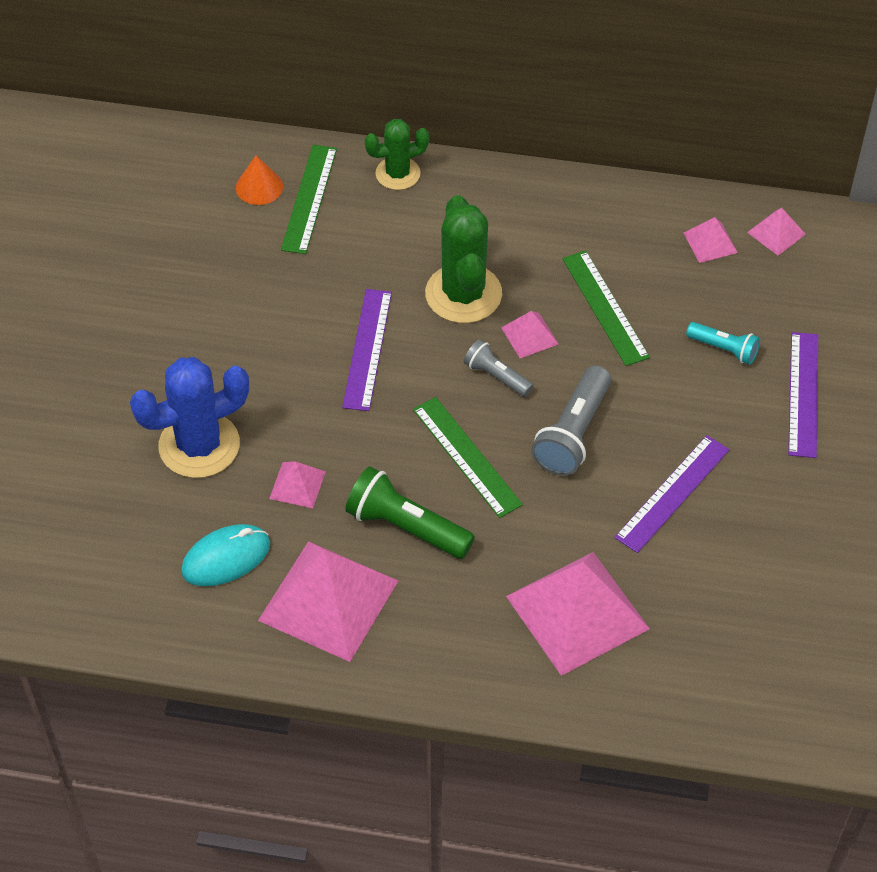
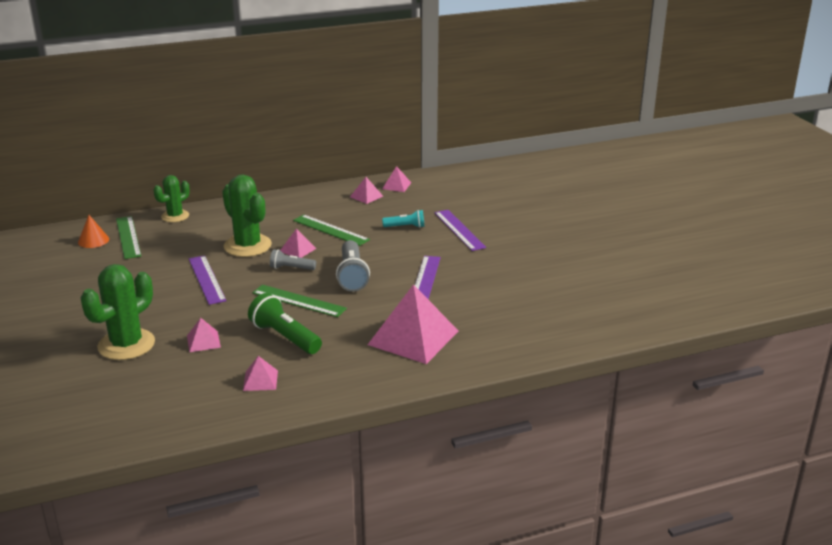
camera: 30 degrees left, 25 degrees down
blue cactus [130,357,249,478] -> green cactus [81,264,155,360]
turquoise mouse [181,524,270,586] -> none
pink pyramid [258,541,398,662] -> pink pyramid [243,356,278,391], size x0.46
green flashlight [345,466,475,559] -> green flashlight turned 45 degrees clockwise [248,293,322,354]

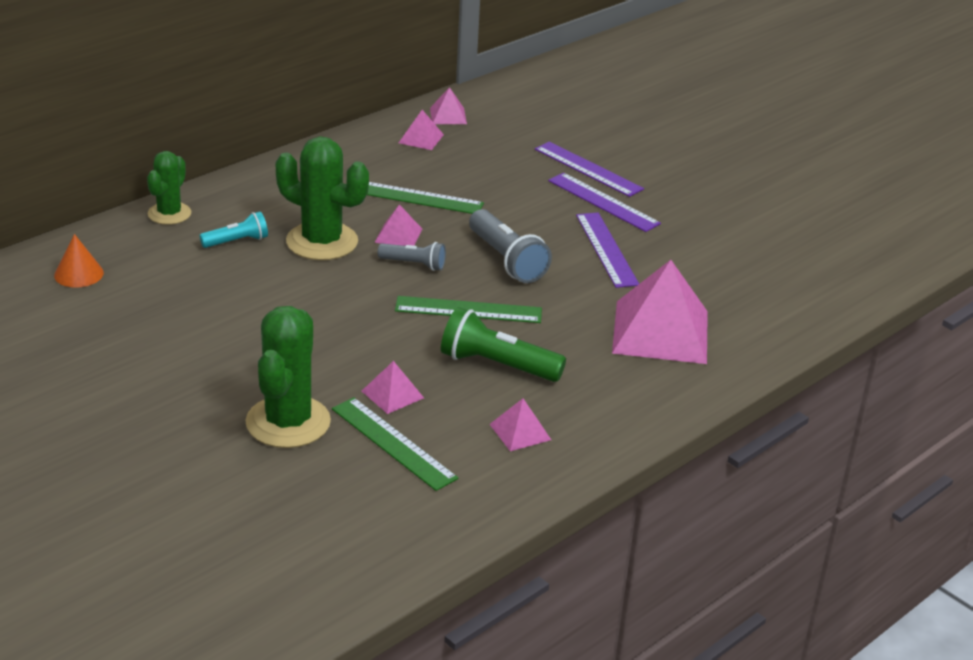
camera: 25 degrees left, 5 degrees up
green ruler [116,216,141,259] -> green ruler moved to [332,397,458,491]
purple ruler [189,255,226,305] -> purple ruler moved to [548,173,661,232]
grey flashlight [270,249,316,270] -> grey flashlight turned 150 degrees counterclockwise [378,242,446,271]
turquoise flashlight [382,210,425,228] -> turquoise flashlight moved to [200,211,268,248]

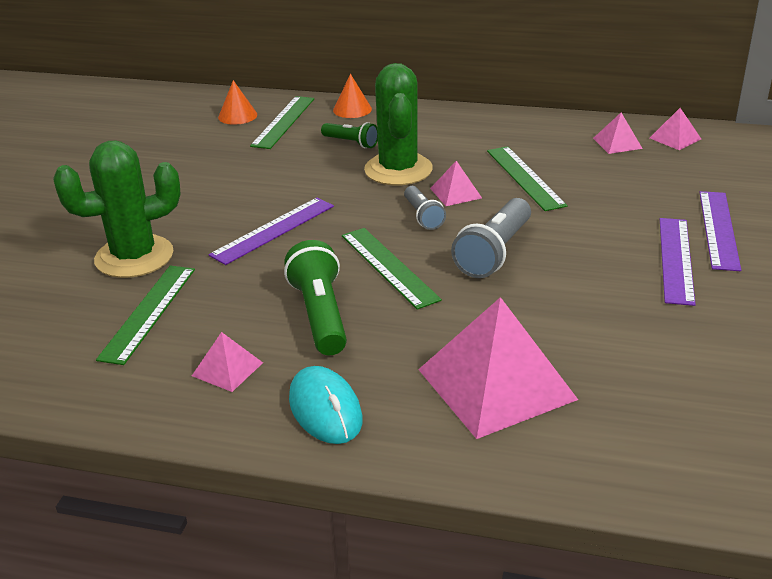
camera: 60 degrees right, 0 degrees up
green cactus [147,151,191,225] -> orange cone [333,74,372,118]
turquoise flashlight [200,211,268,248] -> green flashlight [321,122,378,148]
pink pyramid [362,361,424,414] -> none
purple ruler [576,213,639,288] -> purple ruler moved to [209,198,334,265]
none -> green ruler [250,96,314,149]
none -> turquoise mouse [289,366,362,444]

